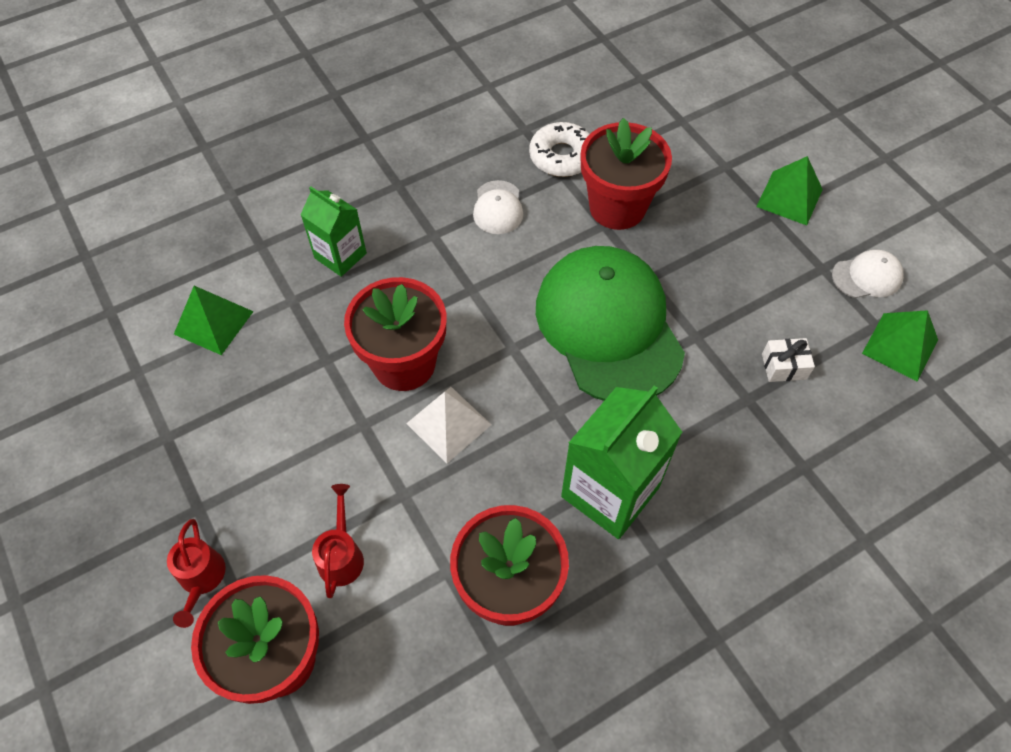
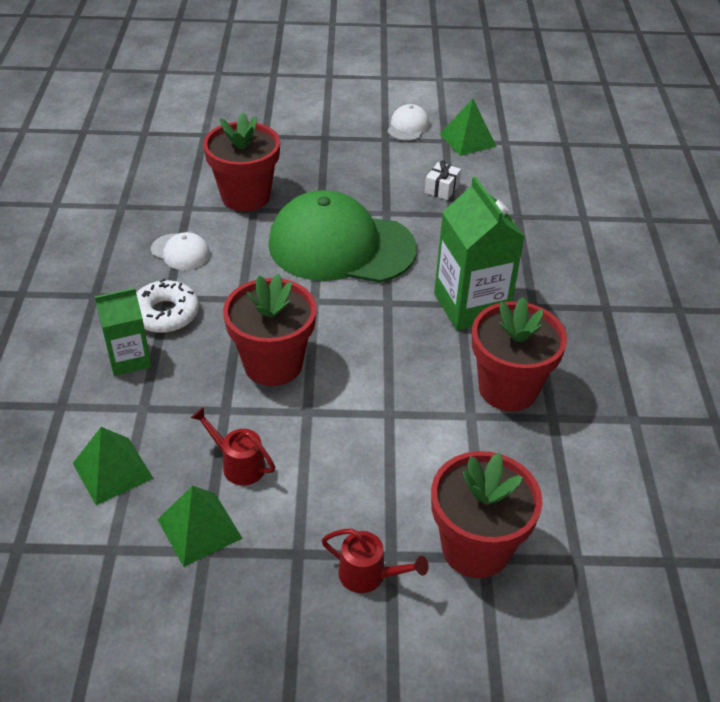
camera: 60 degrees left, 15 degrees down
red watering can [312,484,364,598] -> red watering can moved to [191,407,275,485]
white pyramid [406,387,492,463] -> none
white donut [529,122,590,177] -> white donut moved to [136,279,199,333]
green pyramid [756,156,823,225] -> green pyramid moved to [157,486,243,567]

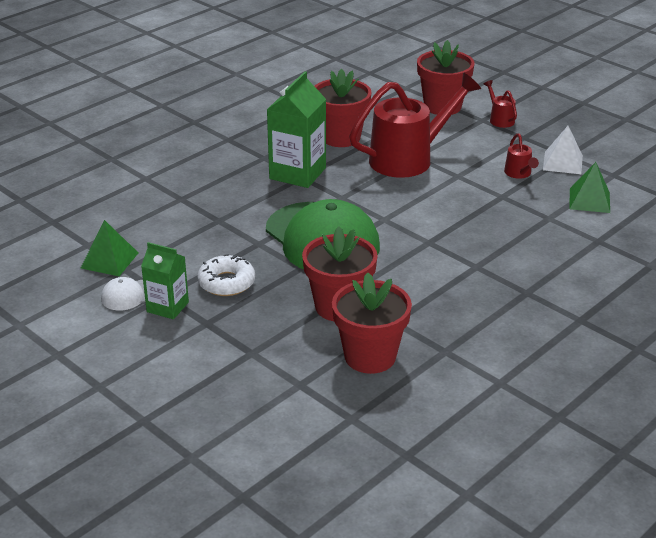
camera: 135 degrees left, 10 degrees down
green carton [95,288,152,376] -> green carton moved to [141,242,189,319]
white donut [136,279,199,333] -> white donut moved to [197,254,255,296]
white cap [151,232,210,270] -> none
green pyramid [157,486,243,567] -> white pyramid [543,126,583,174]
red flower pot [223,274,317,386] -> red flower pot moved to [332,272,412,374]
white gift [425,160,461,200] -> none
none -> red watering can [349,72,481,178]

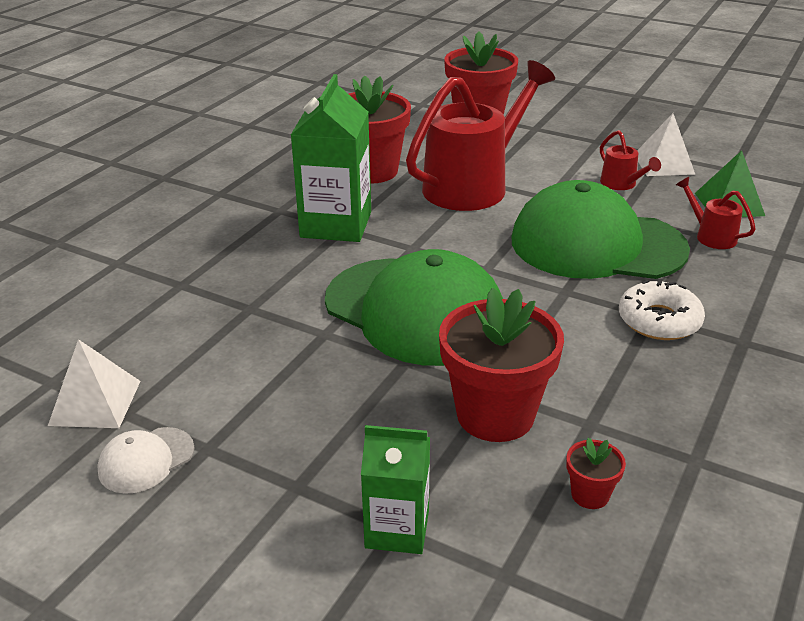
camera: 15 degrees left, 0 degrees up
green pyramid [81,220,138,276] -> white pyramid [48,339,141,428]
green carton [141,242,189,319] -> green carton moved to [361,425,430,554]
white donut [197,254,255,296] -> white donut moved to [619,280,705,340]
red flower pot [332,272,412,374] -> red flower pot [566,438,626,509], size x0.44
red watering can [484,80,517,128] -> red watering can moved to [676,177,756,249]
none -> green cap [512,180,690,279]

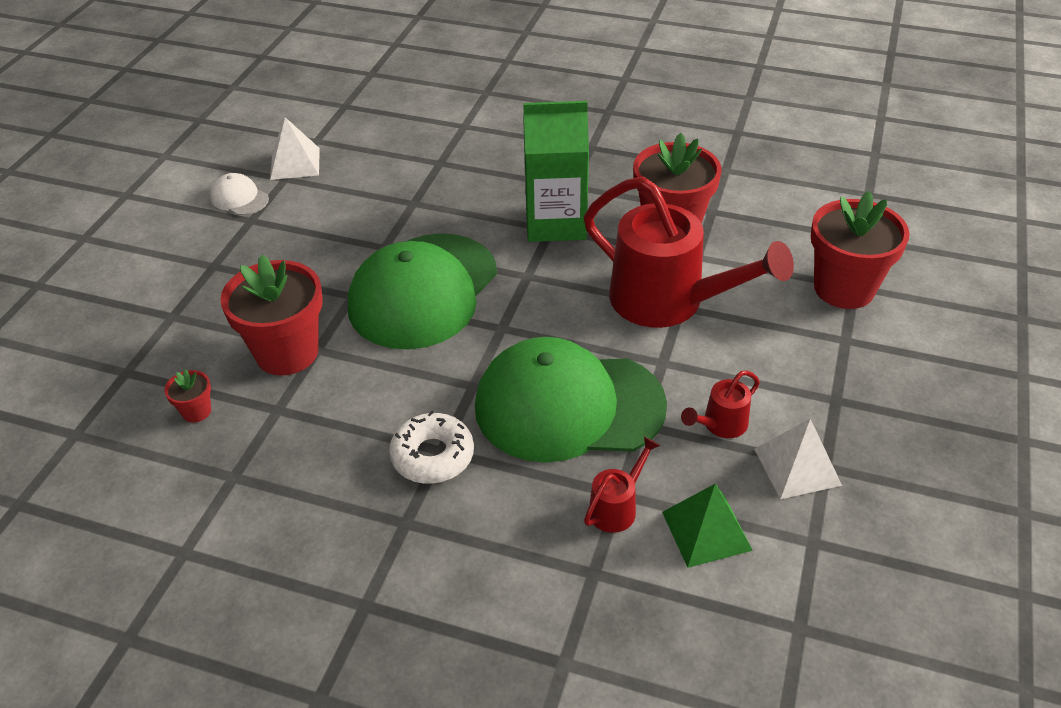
camera: 80 degrees right, 10 degrees up
green carton [361,425,430,554] -> none
green cap [512,180,690,279] -> green cap turned 90 degrees counterclockwise [475,337,667,463]

